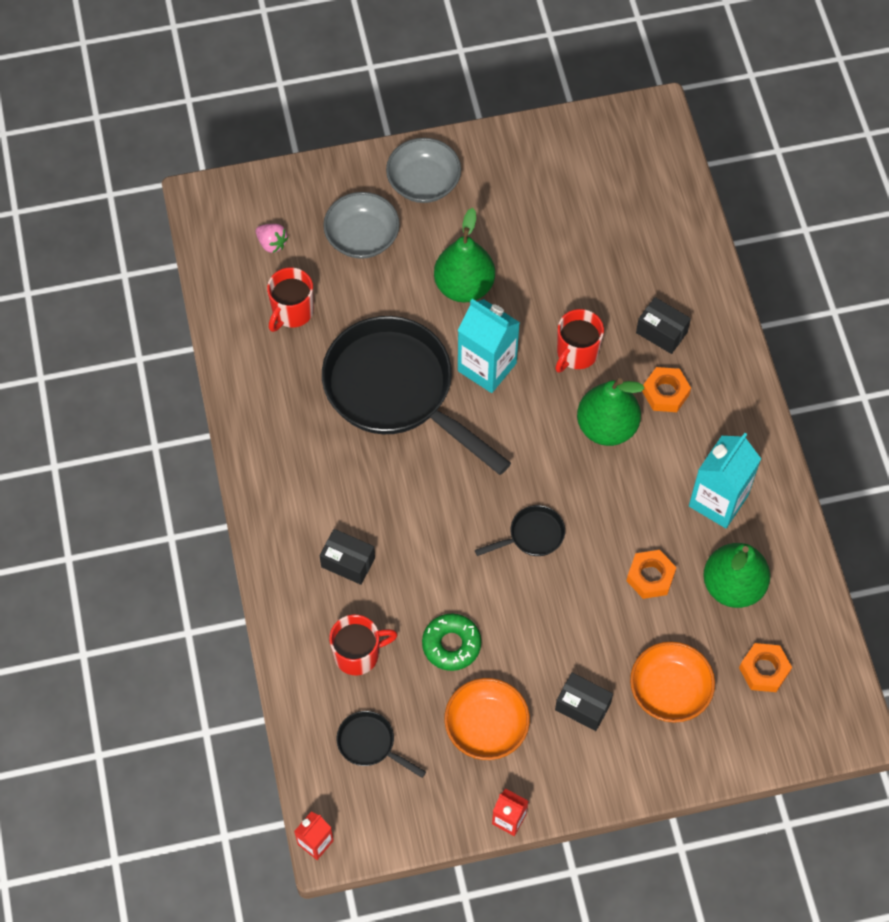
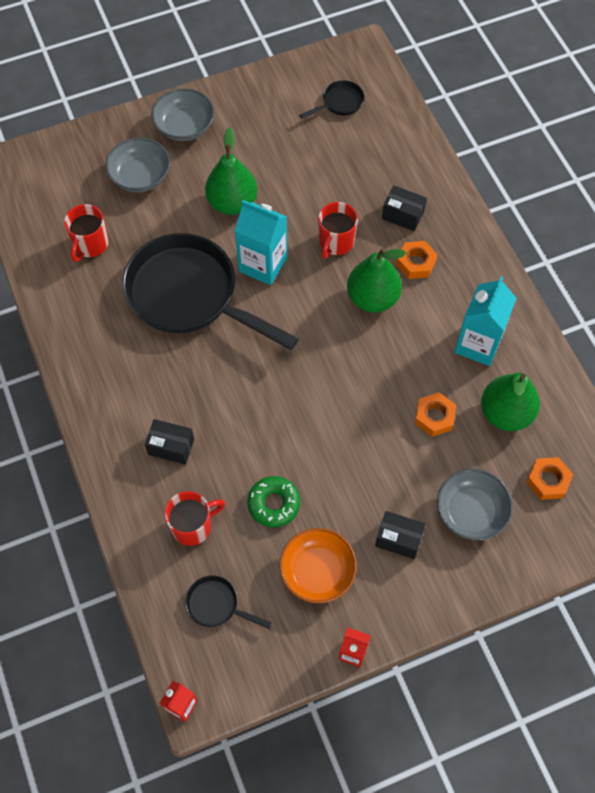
camera: 10 degrees left, 0 degrees up
pink strawberry [256,224,288,253] -> none
black pan [475,505,565,556] -> black pan moved to [299,80,364,119]
orange bowl [630,641,715,723] -> grey bowl [437,469,513,541]

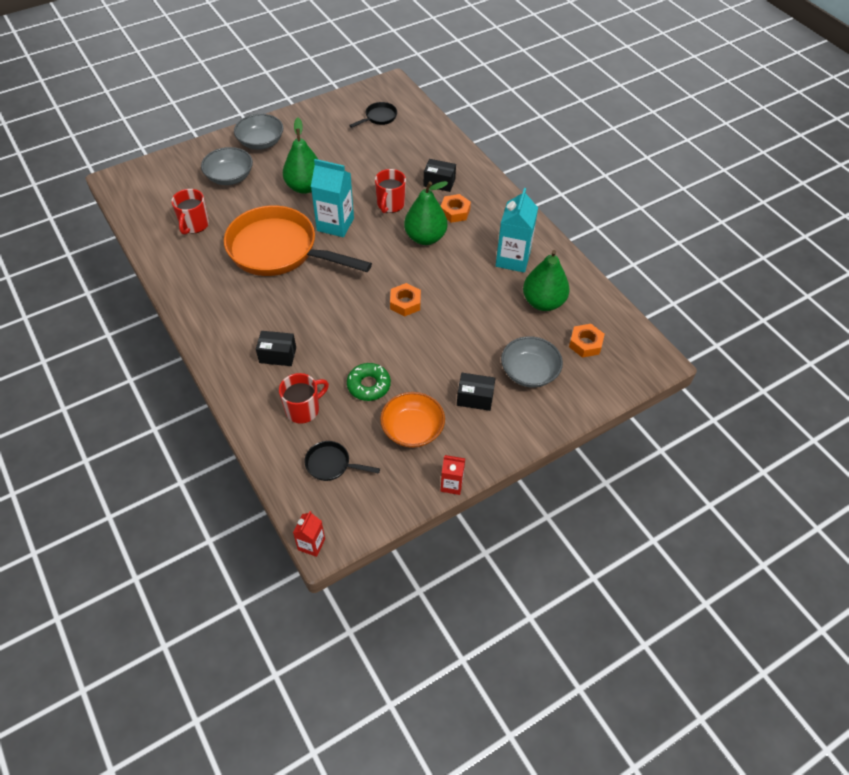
camera: 10 degrees left, 10 degrees down
black pan [122,233,299,350] -> orange pan [224,205,372,276]
orange nut [415,392,456,437] -> orange nut moved to [390,283,421,316]

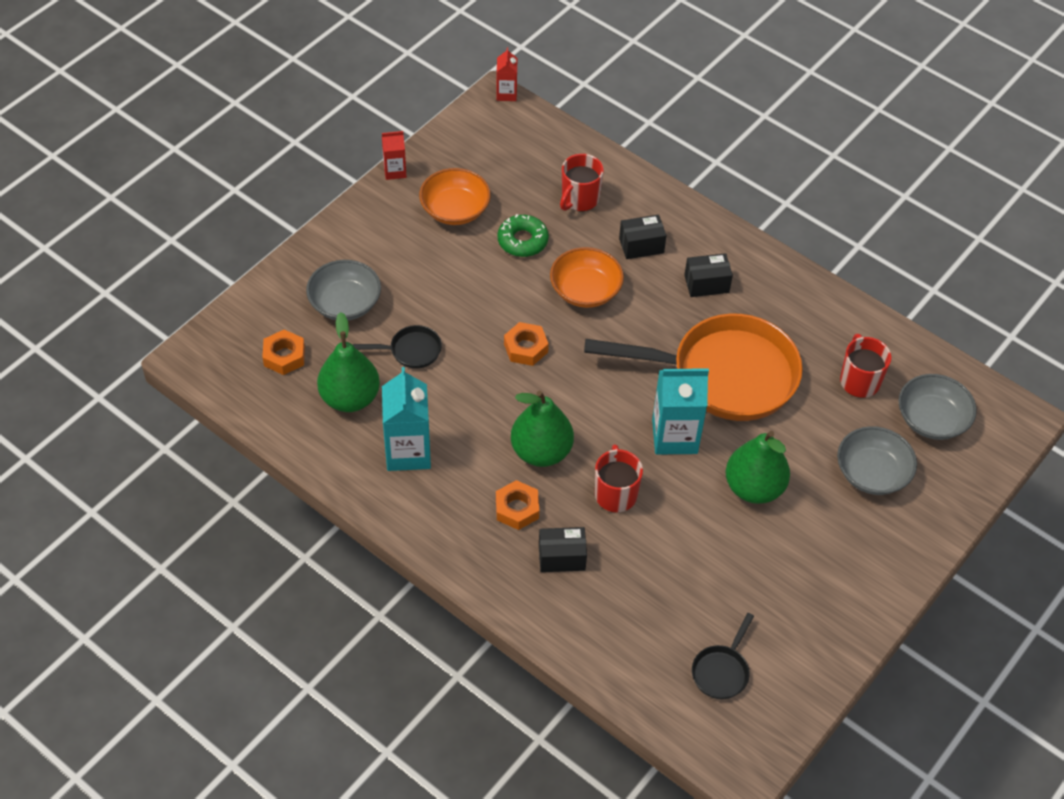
camera: 160 degrees right, 0 degrees up
grey bowl [234,114,283,150] -> grey bowl moved to [898,374,977,440]
black pan [304,441,380,481] -> black pan moved to [353,325,442,369]
black box [457,373,495,411] -> black box moved to [684,253,733,297]
none -> orange bowl [550,247,624,308]

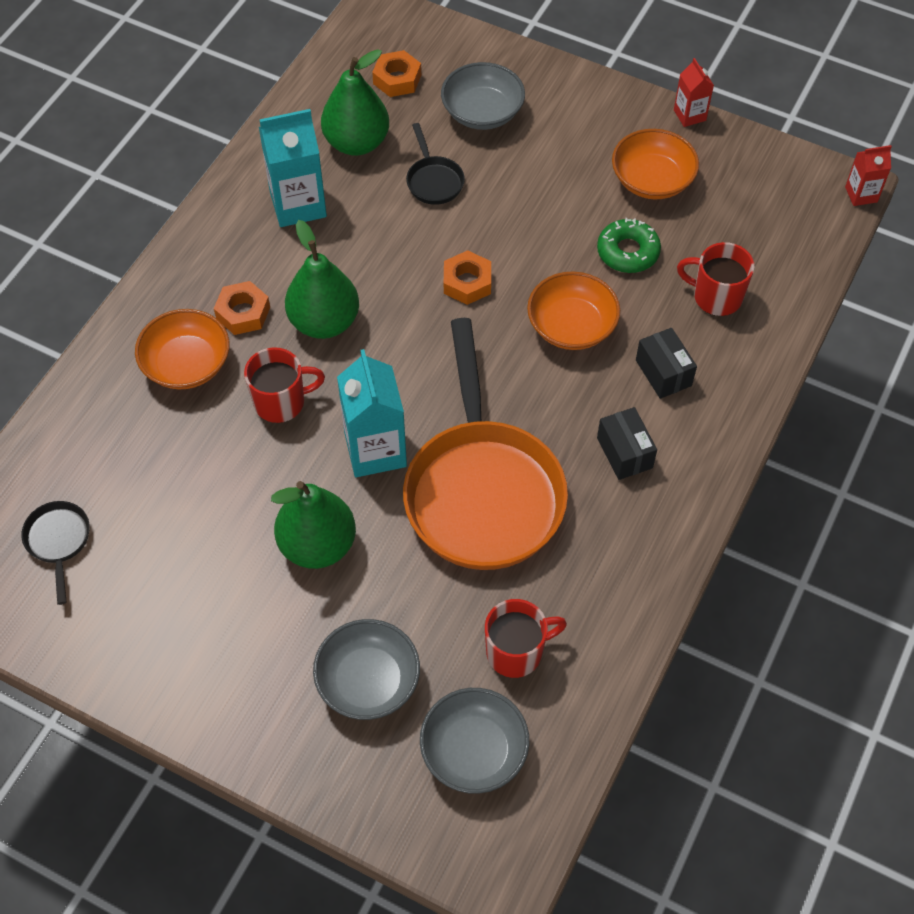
camera: 80 degrees right, 5 degrees up
black box [539,527,587,572] -> orange bowl [135,309,230,389]
black pan [692,613,754,699] -> black pan turned 60 degrees clockwise [21,501,90,605]

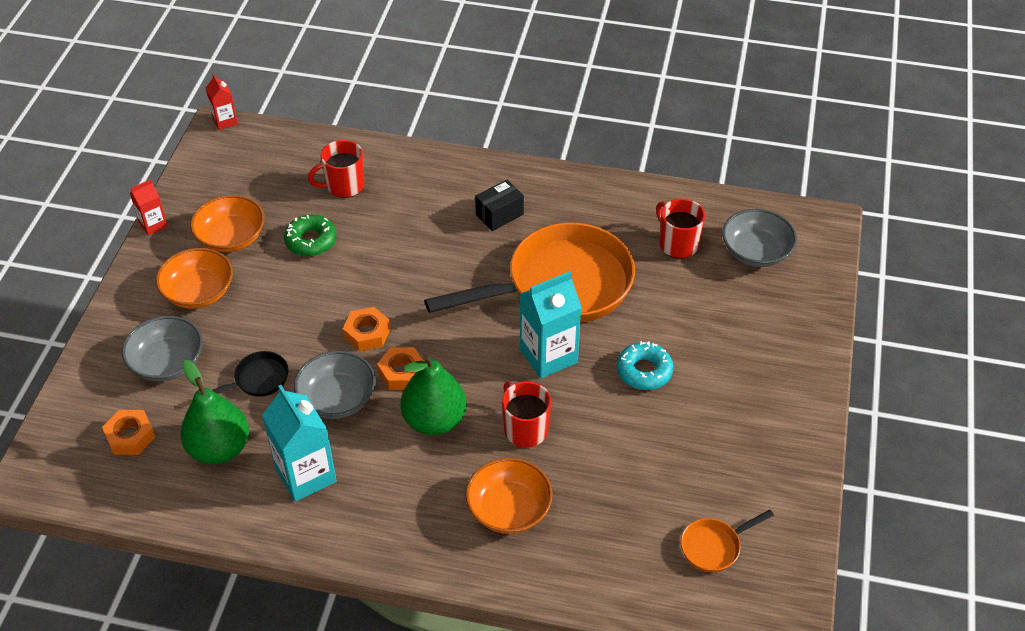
camera: 105 degrees left, 10 degrees down
black pan [21,501,90,605] -> orange pan [681,509,774,572]
orange nut [214,281,270,335] -> orange nut moved to [377,347,423,390]
green pear [271,481,356,569] -> turquoise donut [617,341,674,390]
grey bowl [313,619,420,720] -> grey bowl moved to [294,351,376,419]
orange bowl [527,272,620,350] -> orange bowl moved to [156,248,233,309]
black box [636,328,697,399] -> none
red mug [677,242,755,316] -> red mug turned 60 degrees clockwise [308,140,364,198]

